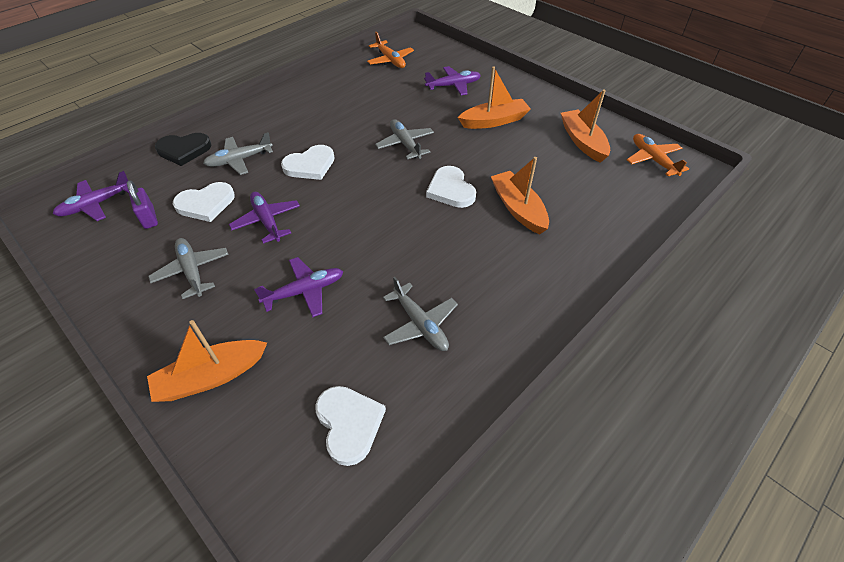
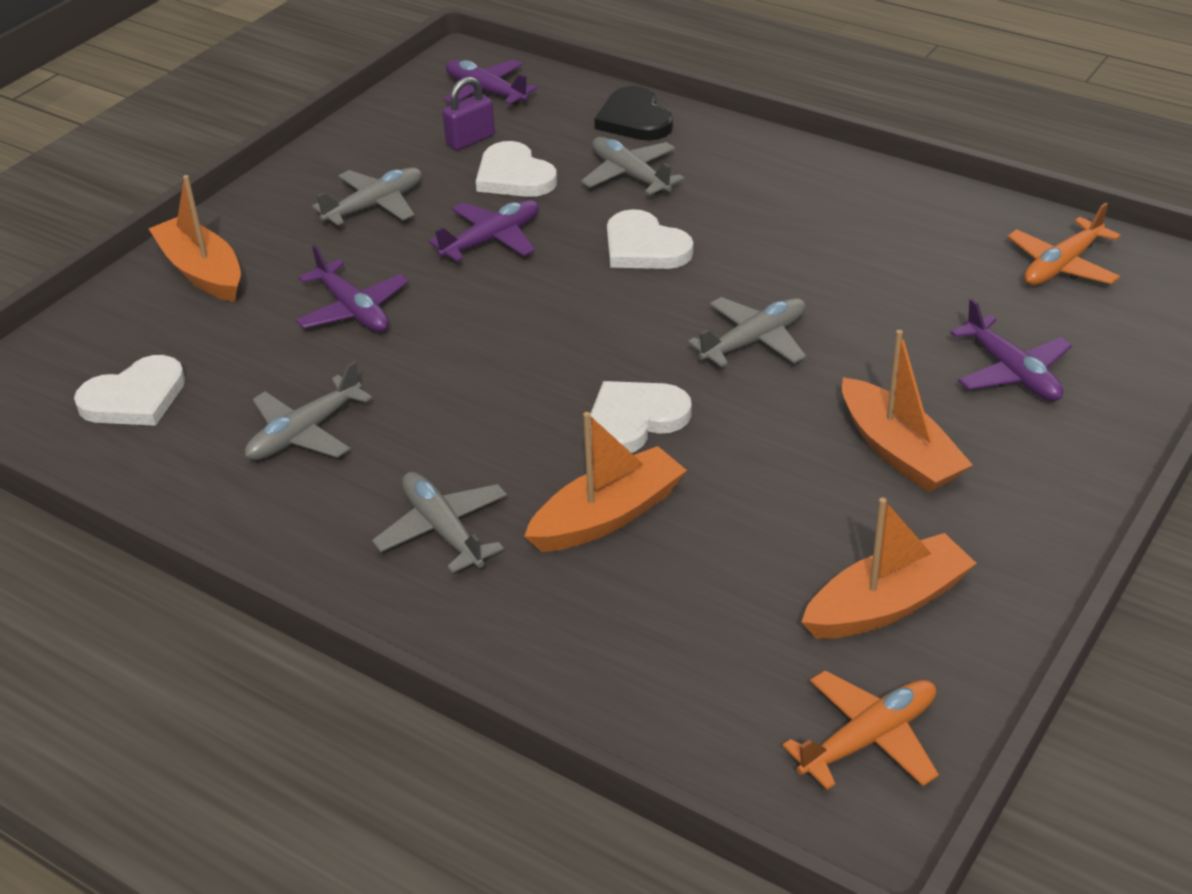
camera: 80 degrees right, 10 degrees down
none -> grey plane [372,472,507,573]

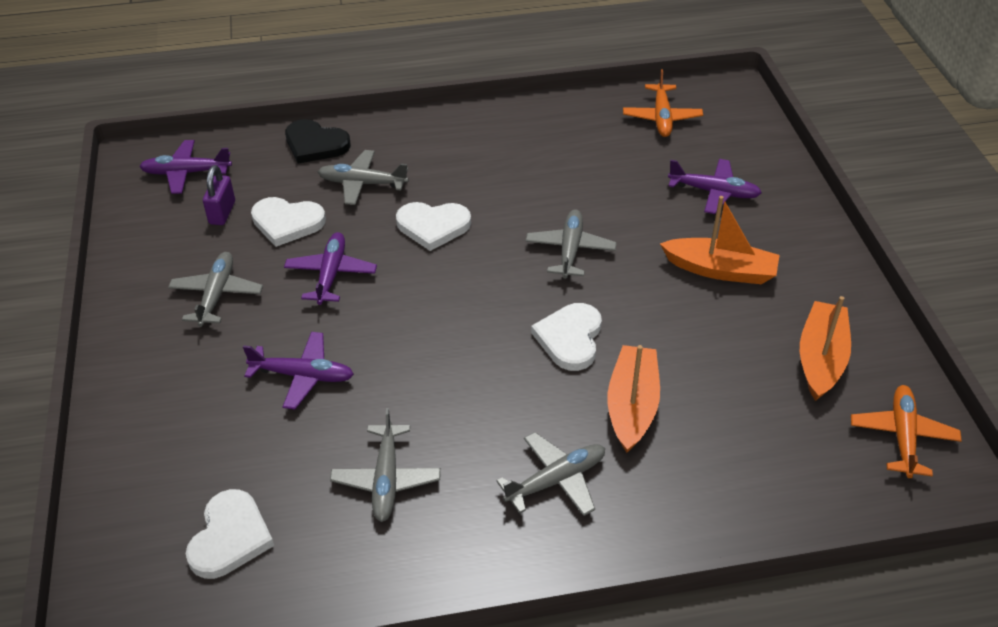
camera: 45 degrees left, 5 degrees up
orange boat [149,175,241,302] -> none
grey plane [372,472,507,573] -> grey plane turned 135 degrees clockwise [496,432,605,516]

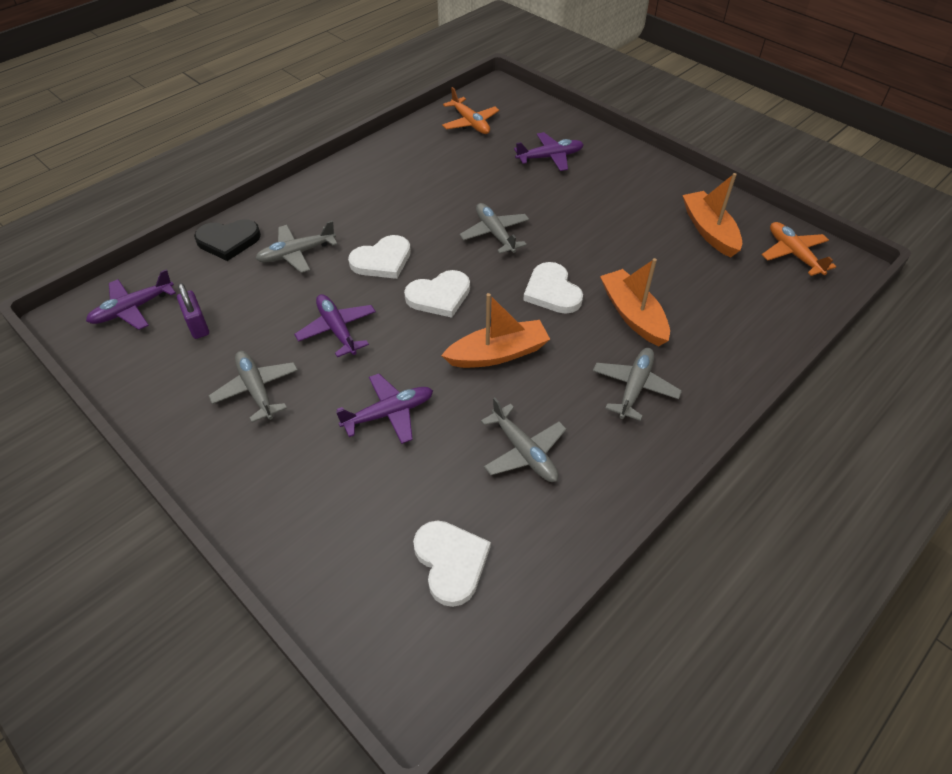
camera: 35 degrees left, 5 degrees up
white heart [251,197,326,247] -> white heart moved to [404,270,470,318]
orange boat [660,196,780,284] -> orange boat moved to [441,293,550,368]

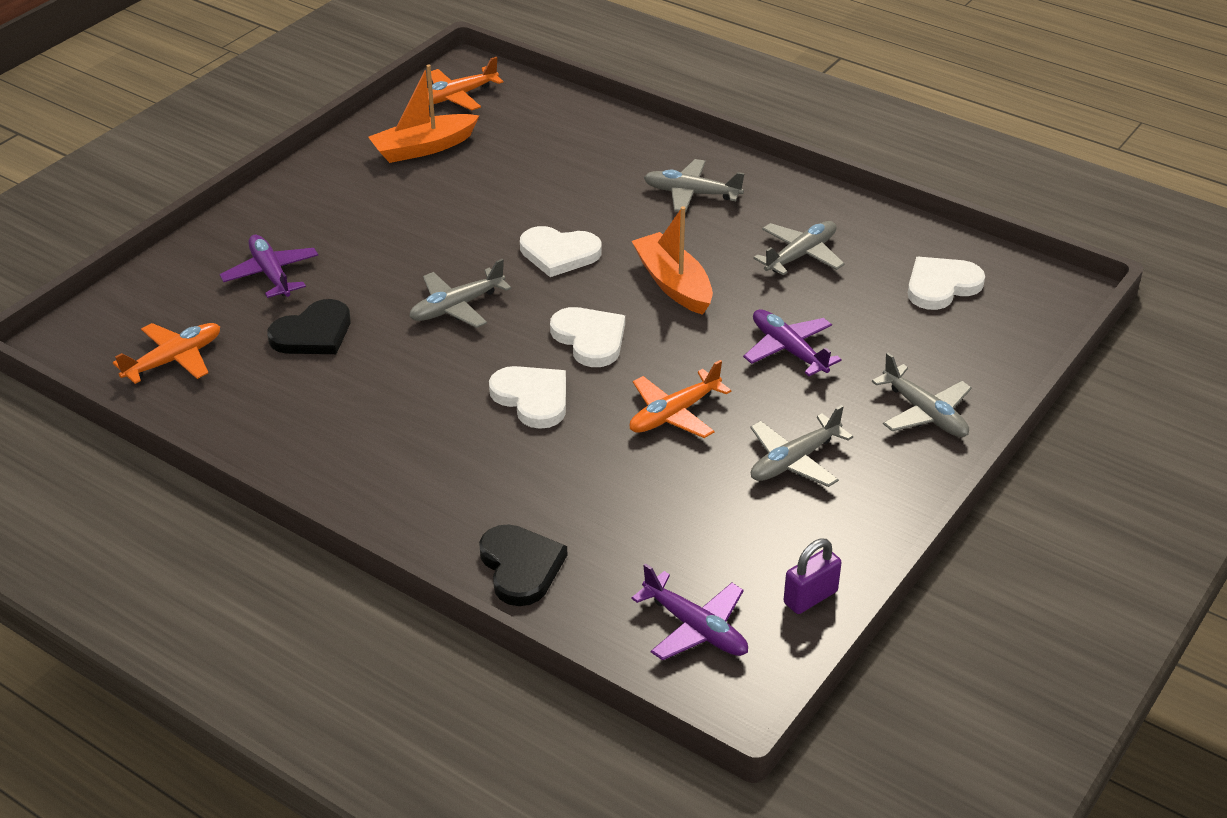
camera: 100 degrees left, 10 degrees down
purple padlock [177,283,209,339] -> purple padlock moved to [783,539,842,614]
grey plane [255,221,337,273] -> grey plane moved to [872,353,972,437]
purple plane [294,294,376,357] -> orange plane [629,360,732,438]
white heart [523,262,583,314] -> white heart turned 45 degrees clockwise [520,226,602,277]
orange boat [600,258,670,346] -> none
none -> black heart [267,299,351,354]

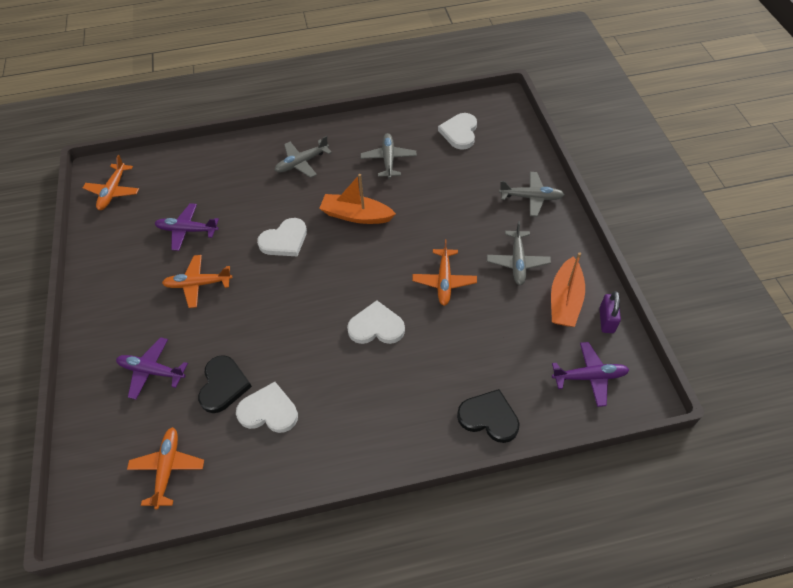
camera: 45 degrees left, 15 degrees up
orange boat [368,65,480,163] -> orange boat moved to [551,252,585,327]
grey plane [409,259,512,328] -> none
white heart [550,307,625,367] -> white heart moved to [236,382,298,433]
purple plane [743,309,842,376] -> purple plane moved to [154,203,219,251]
none -> orange plane [162,255,232,308]

